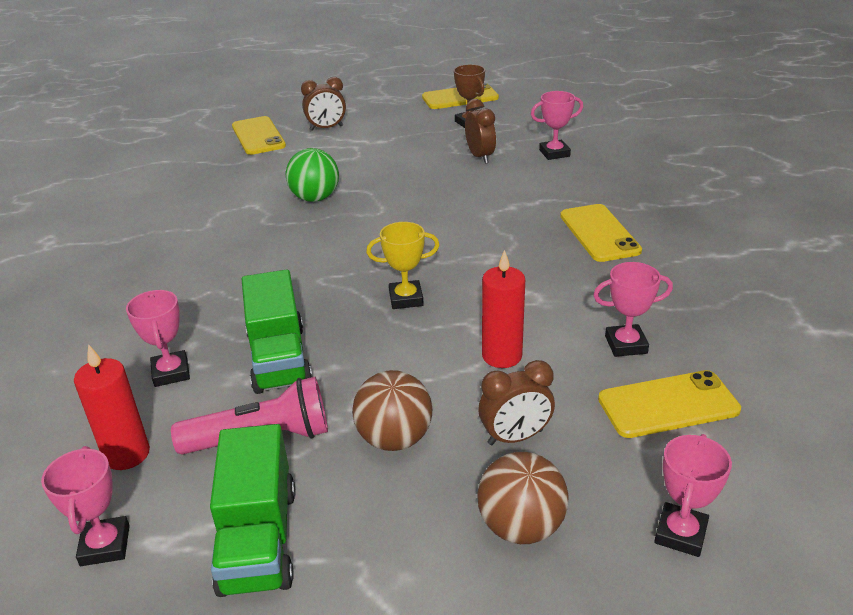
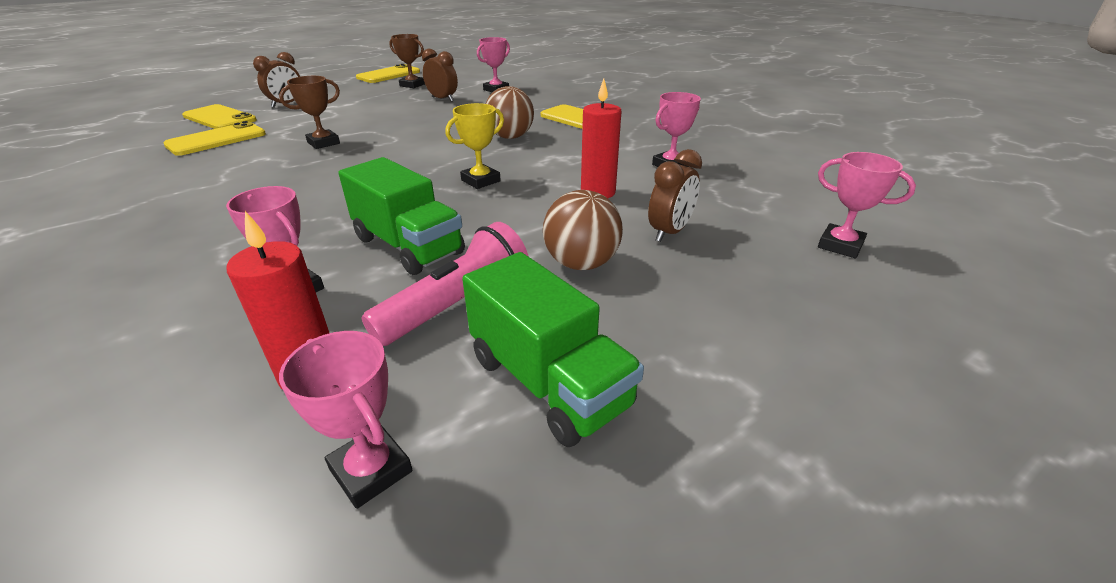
camera: 35 degrees left, 0 degrees up
green ball [286,148,339,202] -> brown trophy [279,76,340,149]
brown ball [477,452,569,544] -> brown ball moved to [486,86,534,139]
yellow phone [598,370,741,438] -> yellow phone moved to [164,121,266,156]
pink trophy [654,434,732,557] -> pink trophy turned 45 degrees counterclockwise [818,152,916,258]

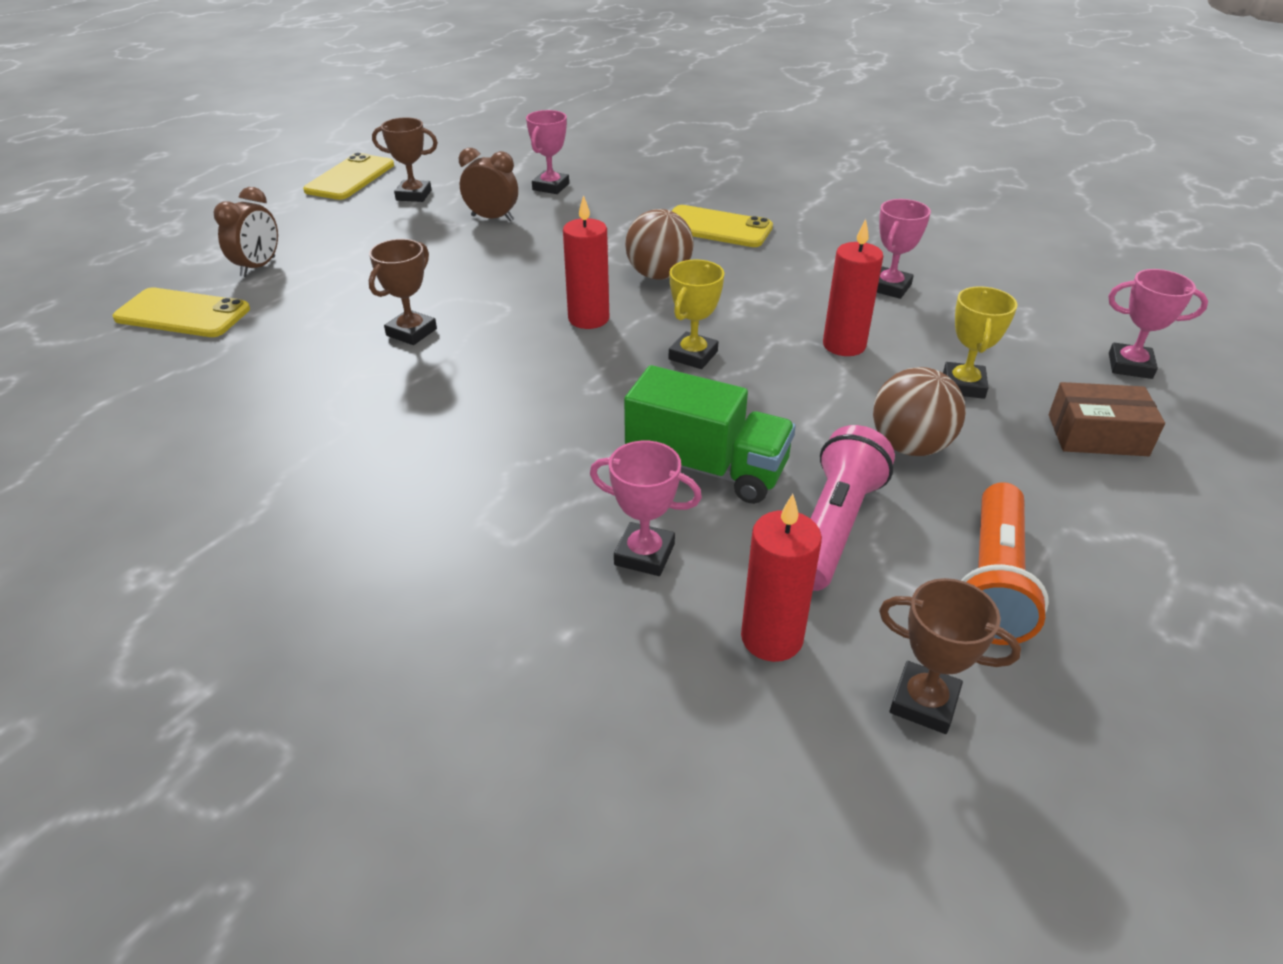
camera: 20 degrees left, 5 degrees up
yellow phone [164,121,266,156] -> none
pink trophy [279,331,412,509] -> brown trophy [879,578,1021,734]
green truck [462,252,644,447] -> orange flashlight [961,482,1049,645]
brown clock [648,149,702,242] -> yellow trophy [943,286,1017,399]
none -> red candle [563,195,609,329]
none -> brown box [1049,382,1165,456]

